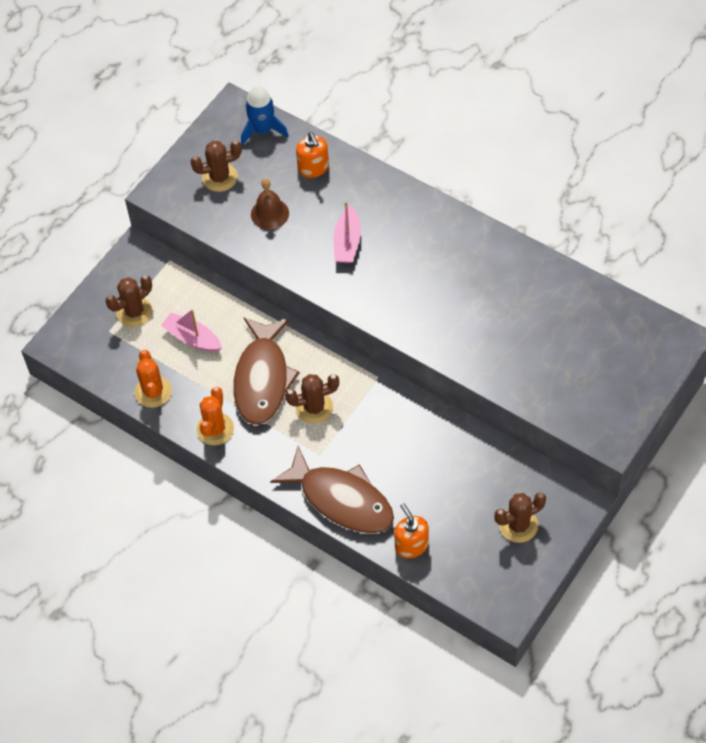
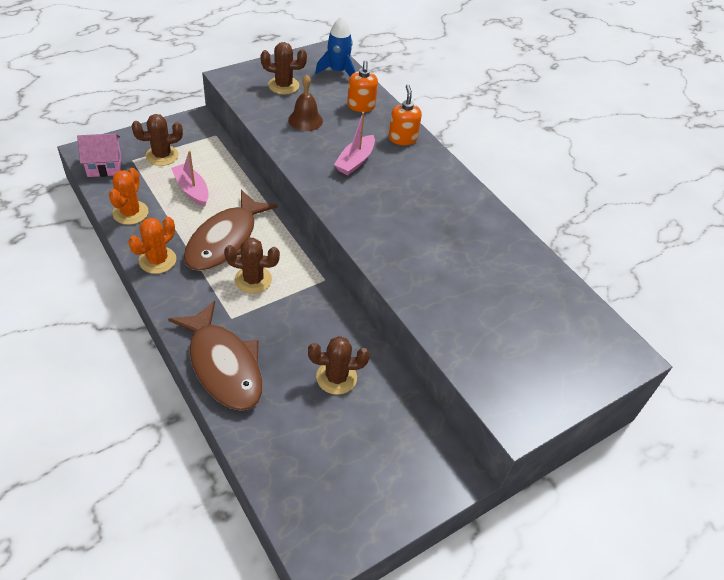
camera: 15 degrees right, 10 degrees down
orange soap dispenser [394,503,429,558] -> orange soap dispenser moved to [389,84,422,145]
brown cactus [494,493,546,543] -> brown cactus moved to [308,336,370,395]
none -> pink house [77,133,121,177]

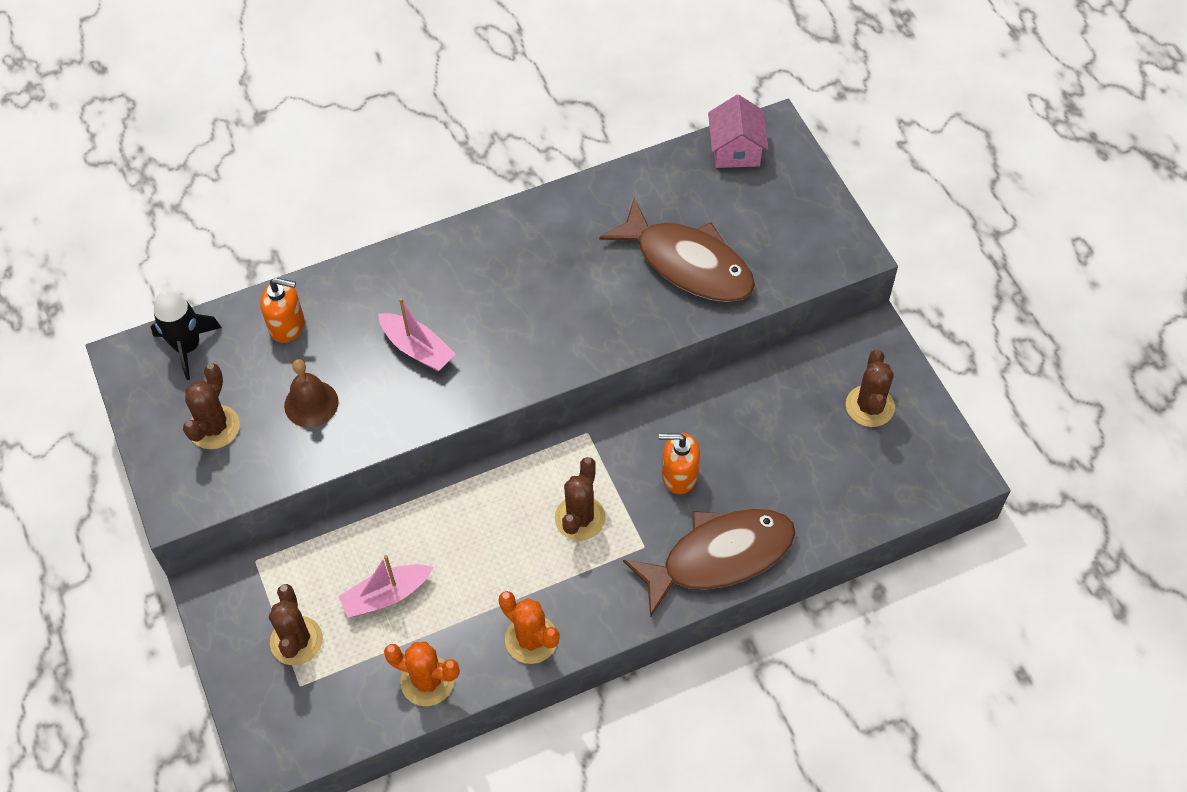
camera: 75 degrees left, 10 degrees up
pink house [77,133,121,177] -> pink house moved to [708,95,769,168]
brown fish [184,190,278,271] -> brown fish moved to [599,198,755,302]
brown cactus [308,336,370,395] -> brown cactus moved to [846,350,895,427]
blue rocket [315,16,355,76] -> black rocket [151,290,222,380]
orange soap dispenser [389,84,422,145] -> orange soap dispenser moved to [659,433,700,494]

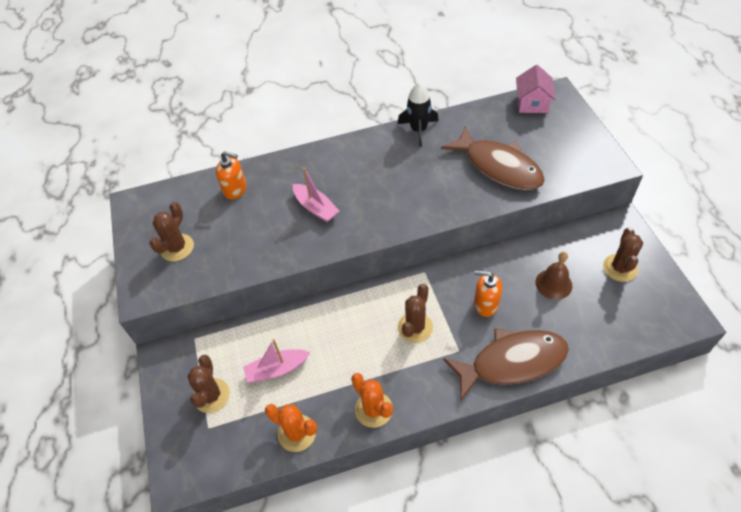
camera: 10 degrees right, 5 degrees down
black rocket [151,290,222,380] -> black rocket moved to [398,83,439,147]
brown bell [284,359,339,427] -> brown bell moved to [535,252,572,300]

